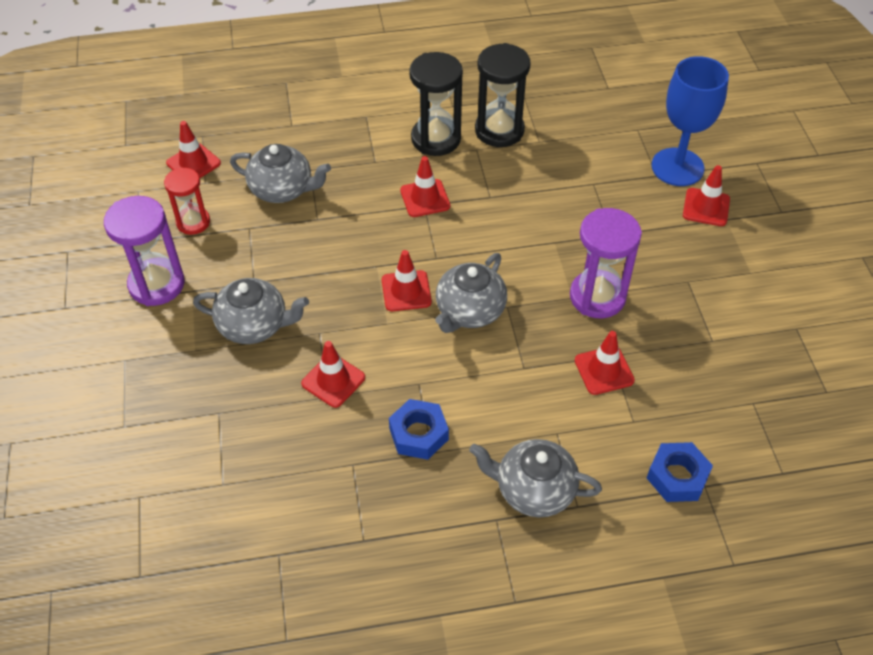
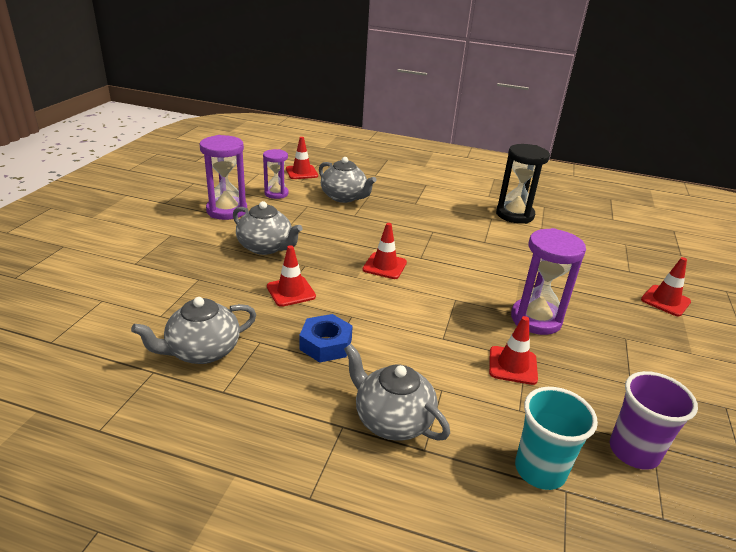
camera: 25 degrees right, 20 degrees down
red hourglass [164,167,210,235] -> purple hourglass [263,149,288,199]
red traffic cone [400,156,450,217] -> none
black hourglass [409,52,463,156] -> none
grey teapot [435,253,507,333] -> grey teapot moved to [131,297,256,364]
blue nut [647,442,713,502] -> turquoise cup [515,387,598,490]
blue goblet [651,56,729,186] -> none
none -> purple cup [610,371,698,470]

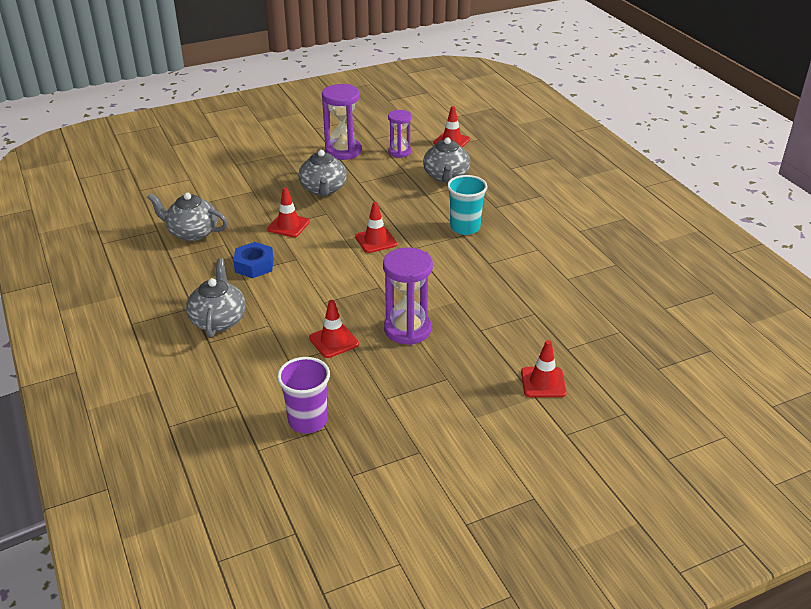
camera: 50 degrees right, 5 degrees up
black hourglass [496,144,550,224] -> none
turquoise cup [515,387,598,490] -> turquoise cup moved to [447,175,488,235]

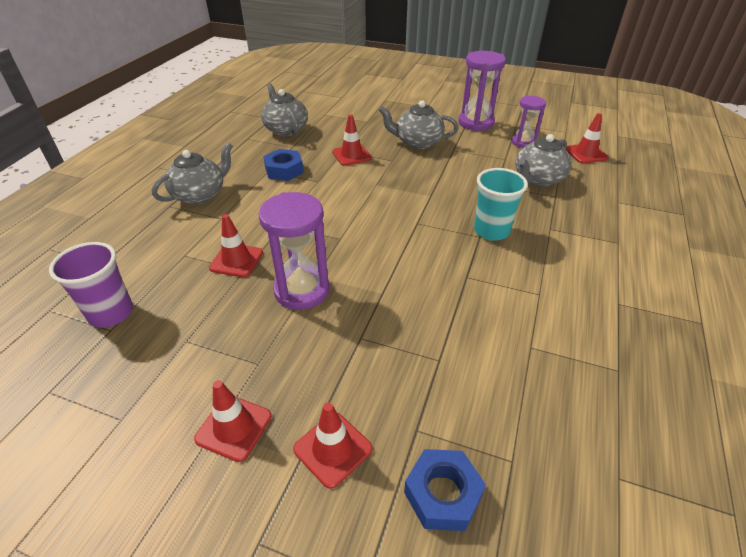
camera: 45 degrees right, 5 degrees up
grey teapot [298,149,347,196] -> grey teapot turned 60 degrees clockwise [379,100,458,149]
red traffic cone [355,202,397,253] -> red traffic cone moved to [194,380,272,462]
none -> blue nut [404,449,486,531]

